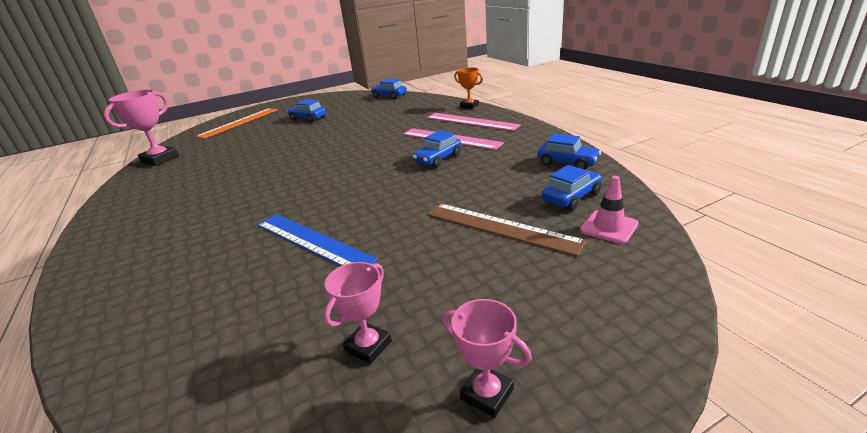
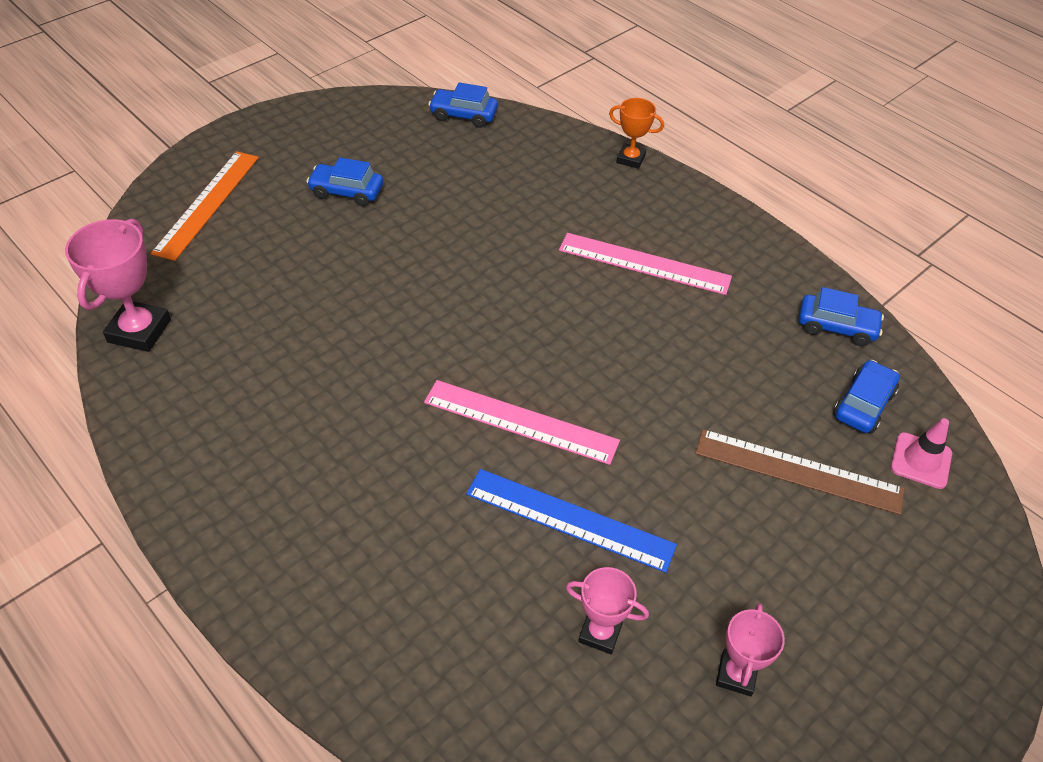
camera: 20 degrees left, 20 degrees up
blue car [413,130,462,168] -> none
pink ruler [427,113,521,131] -> pink ruler moved to [424,380,620,465]
pink trophy [443,299,532,418] -> pink trophy moved to [566,567,649,654]

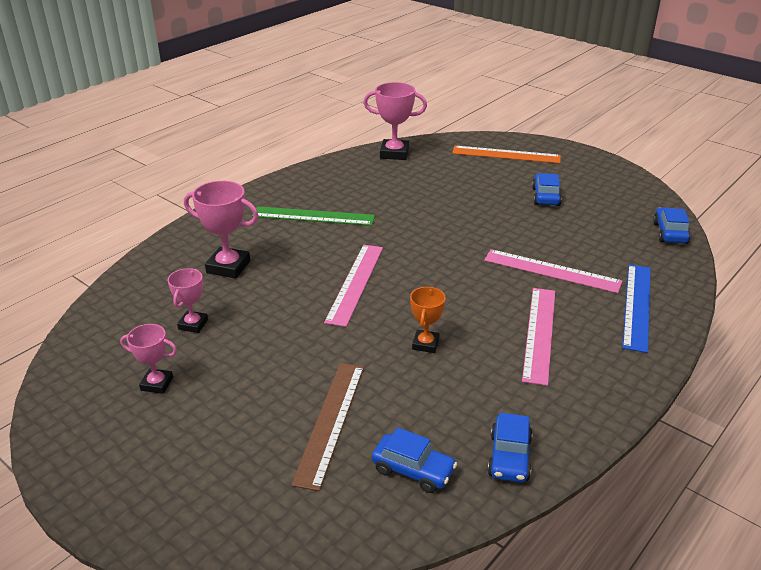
camera: 85 degrees right, 15 degrees down
blue ruler [466,469,677,573] -> blue ruler moved to [623,264,651,353]
orange trophy [609,98,664,169] -> orange trophy moved to [410,287,446,353]
pink traffic cone [891,418,952,489] -> none
none -> pink trophy [184,181,259,279]
none -> green ruler [252,206,375,226]
none -> pink ruler [484,249,622,293]

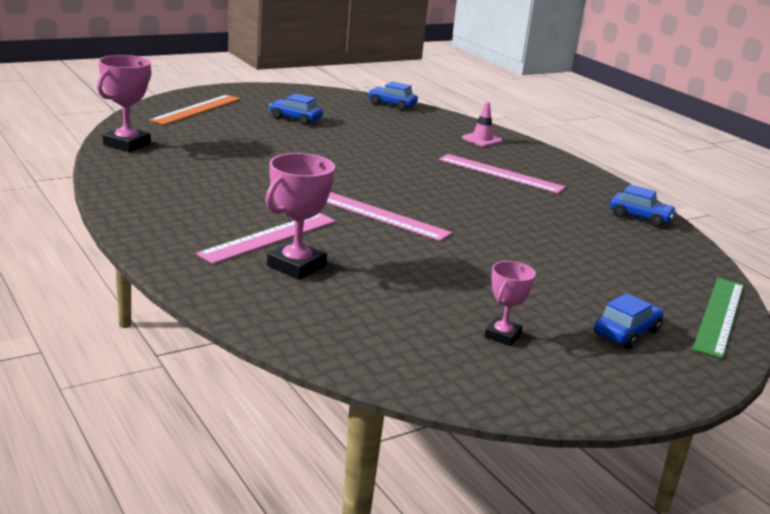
camera: 75 degrees left, 10 degrees down
pink trophy [168,268,208,333] -> none
green ruler [252,206,375,226] -> green ruler moved to [692,278,744,359]
brown ruler [291,363,364,491] -> none
blue car [372,427,457,493] -> blue car moved to [594,293,663,349]
orange trophy [410,287,446,353] -> none
pink ruler [484,249,622,293] -> pink ruler moved to [196,213,336,264]
blue ruler [623,264,651,353] -> pink traffic cone [462,102,503,147]

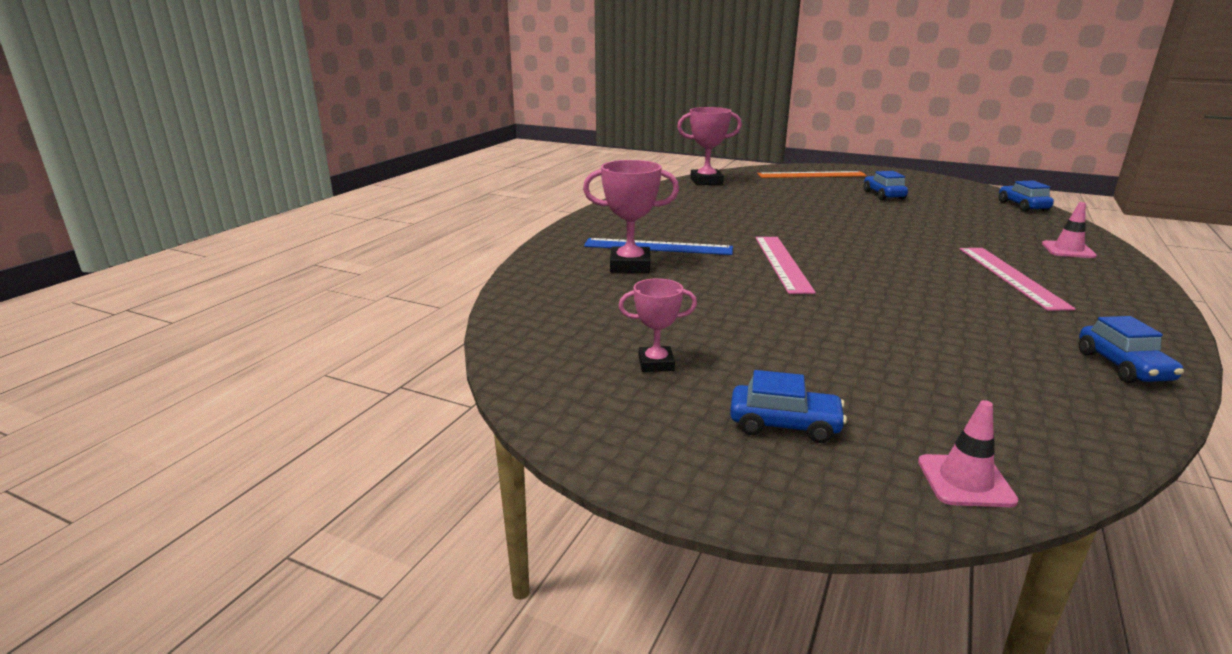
camera: 60 degrees right, 0 degrees up
pink ruler [196,213,336,264] -> blue ruler [584,238,733,255]
green ruler [692,278,744,359] -> pink traffic cone [918,400,1018,507]

